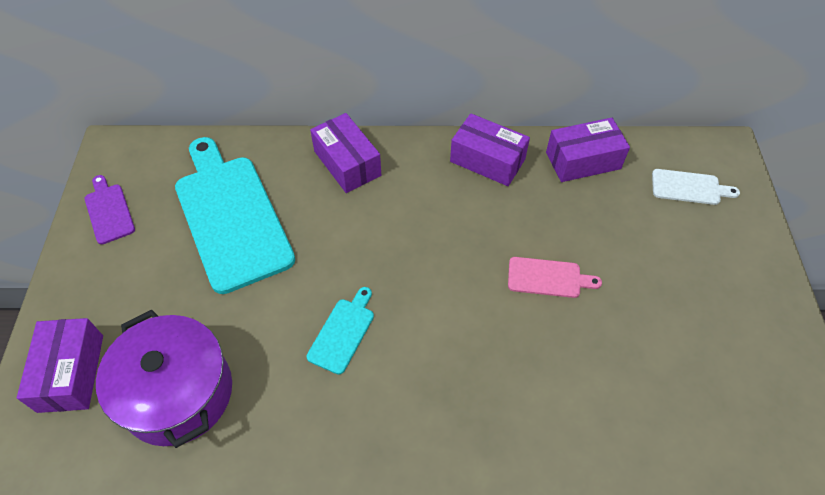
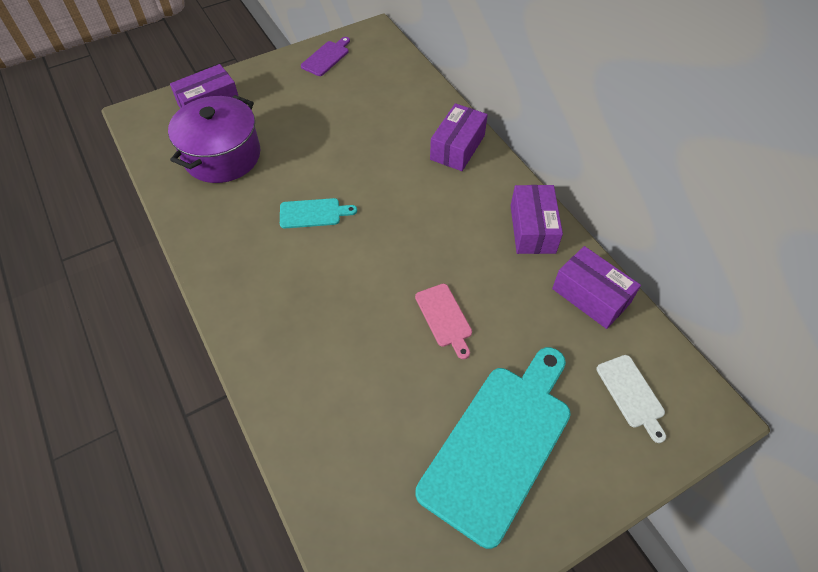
camera: 60 degrees right, 0 degrees up
turquoise cutting board [175,137,295,294] -> turquoise cutting board moved to [416,347,571,549]

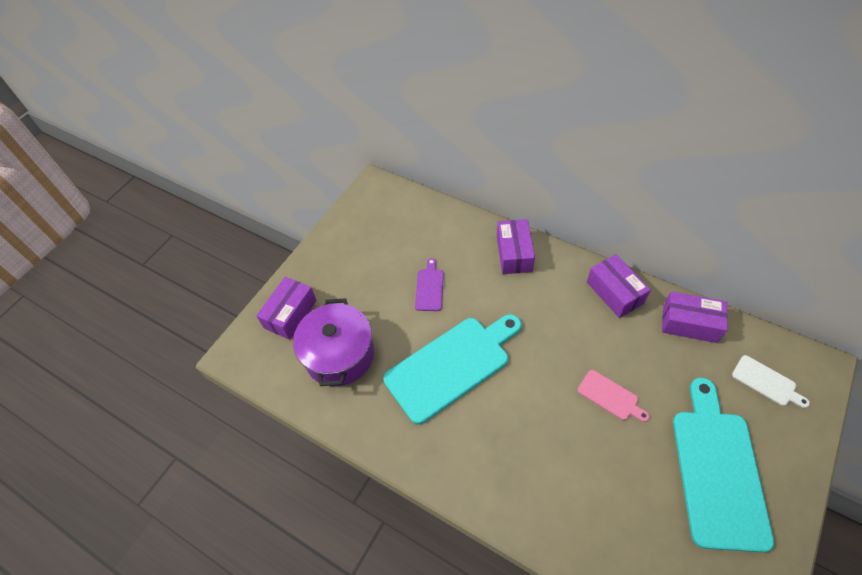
camera: 25 degrees left, 0 degrees up
turquoise cutting board [280,198,357,228] -> turquoise cutting board [383,314,522,424], size x2.23
purple cutting board [301,37,350,76] -> purple cutting board moved to [415,258,444,311]

